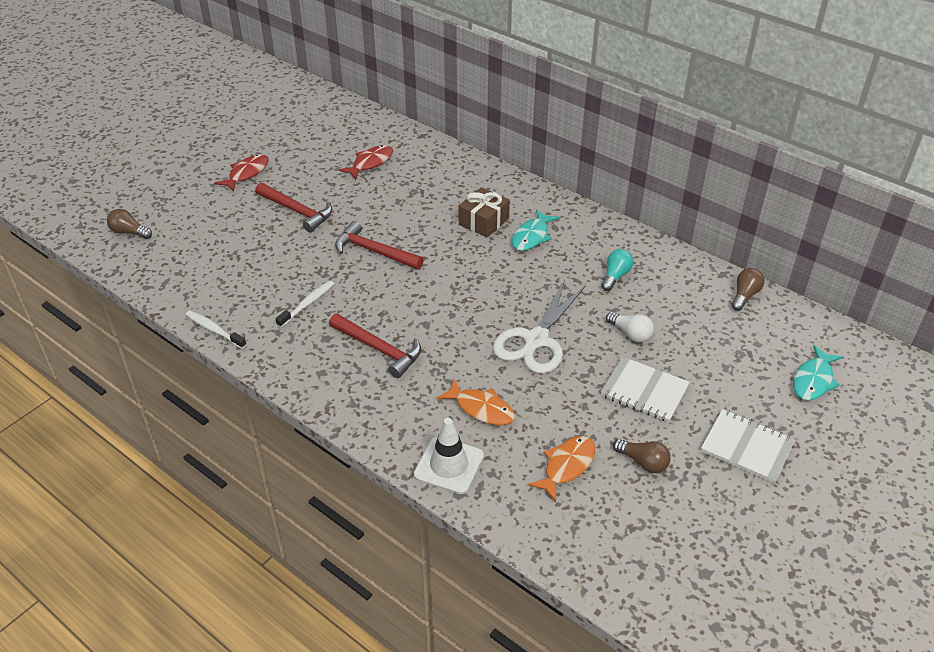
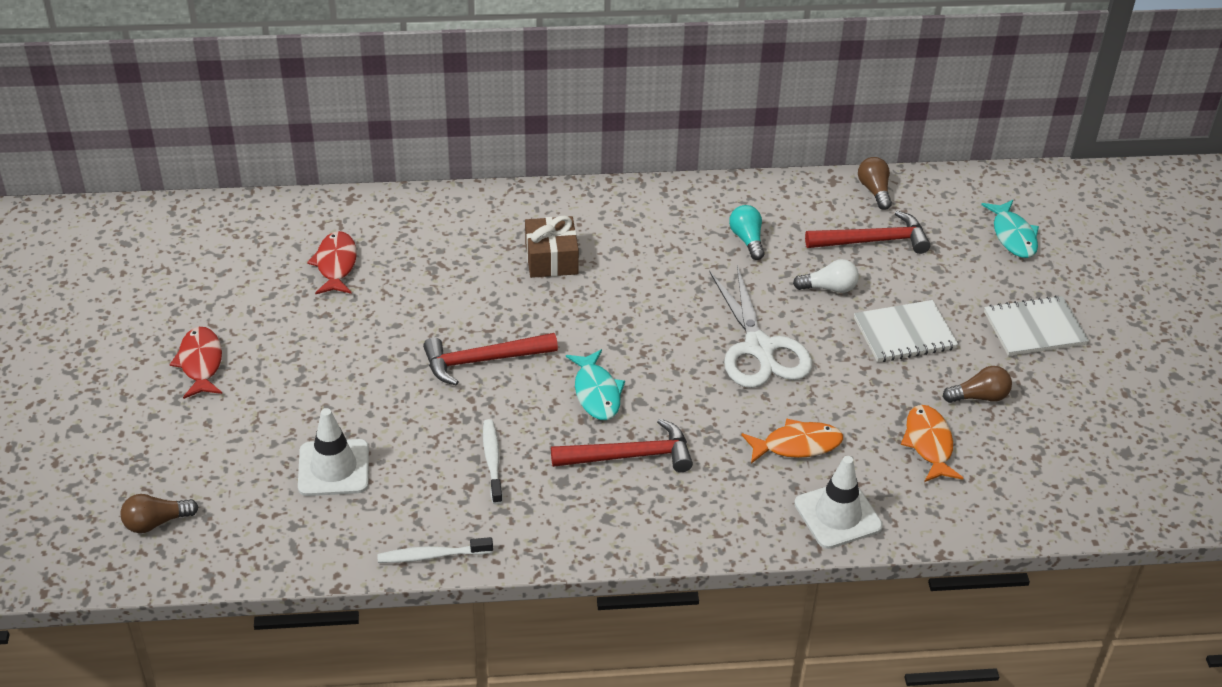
camera: 45 degrees left, 0 degrees up
red hammer [255,183,332,233] -> red hammer moved to [805,211,930,254]
turquoise fish [512,209,559,251] -> turquoise fish moved to [566,349,625,420]
none -> white traffic cone [298,408,369,496]

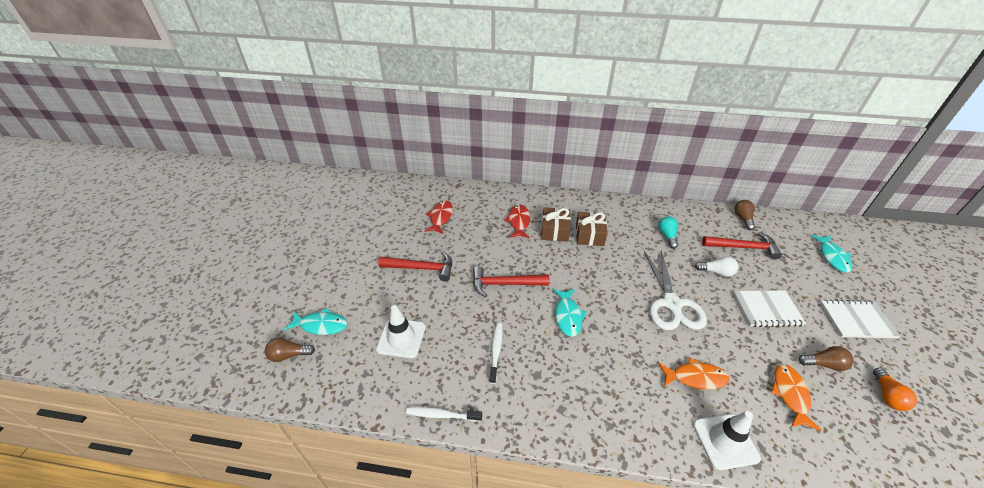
camera: 15 degrees right, 0 degrees up
red fish [170,327,222,399] -> red fish moved to [504,204,530,238]
red hammer [551,419,693,472] -> red hammer moved to [378,252,452,281]
none -> turquoise fish [284,308,347,335]
none -> brown gift [576,212,608,246]
none -> orange light bulb [873,368,917,411]

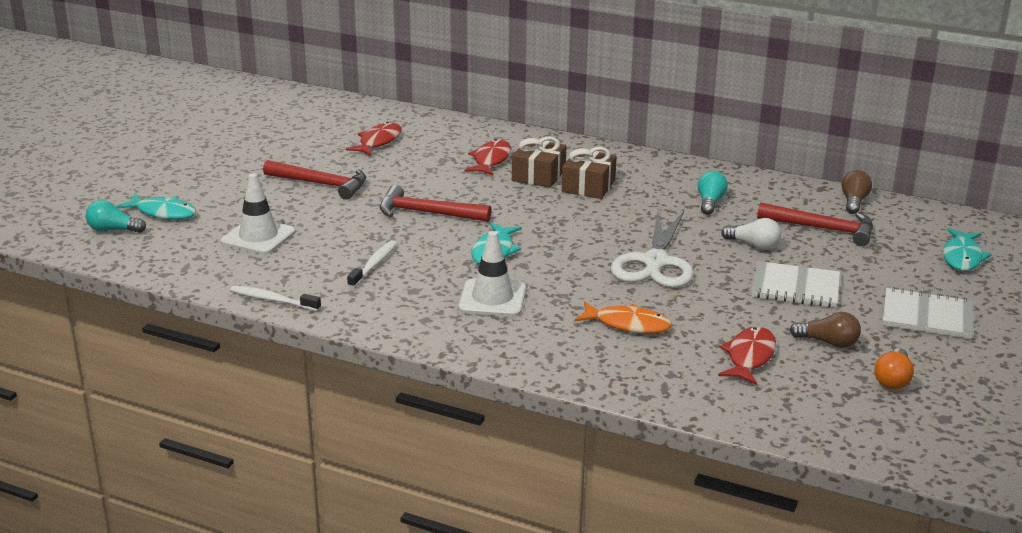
camera: 15 degrees right, 15 degrees down
brown light bulb [265,338,315,362] -> turquoise light bulb [86,200,146,233]
white traffic cone [693,411,761,470] -> white traffic cone moved to [459,231,526,317]
orange fish [771,364,821,431] -> red fish [718,327,776,385]

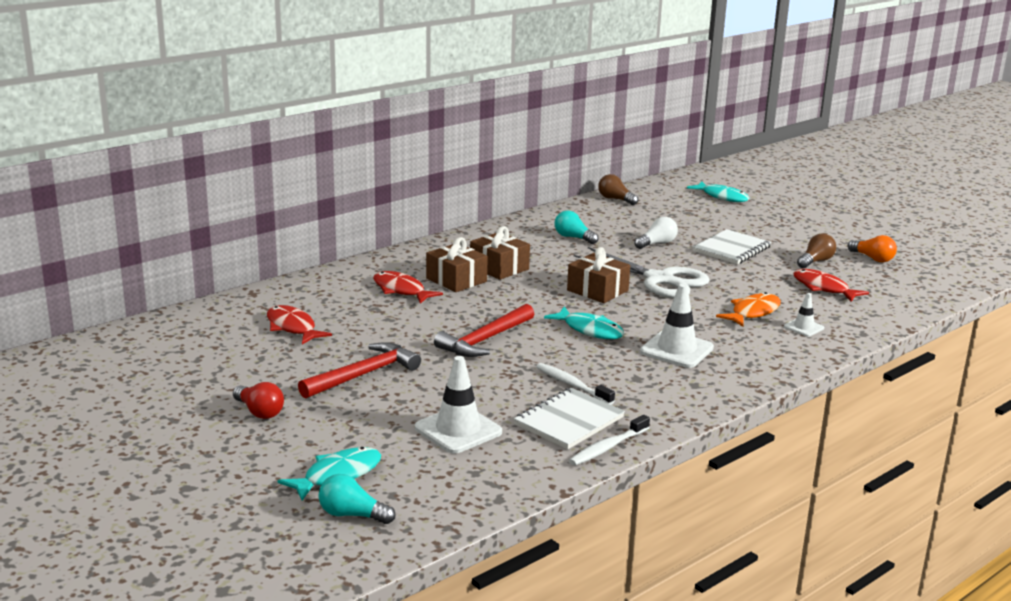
camera: 65 degrees left, 5 degrees down
turquoise light bulb [86,200,146,233] -> turquoise light bulb turned 75 degrees clockwise [318,474,395,524]
red hammer [757,203,873,246] -> none
white notebook [882,287,974,339] -> white notebook moved to [514,388,625,450]
none -> red light bulb [233,382,284,419]
none -> brown gift [567,247,630,303]
none -> white traffic cone [784,293,824,337]

